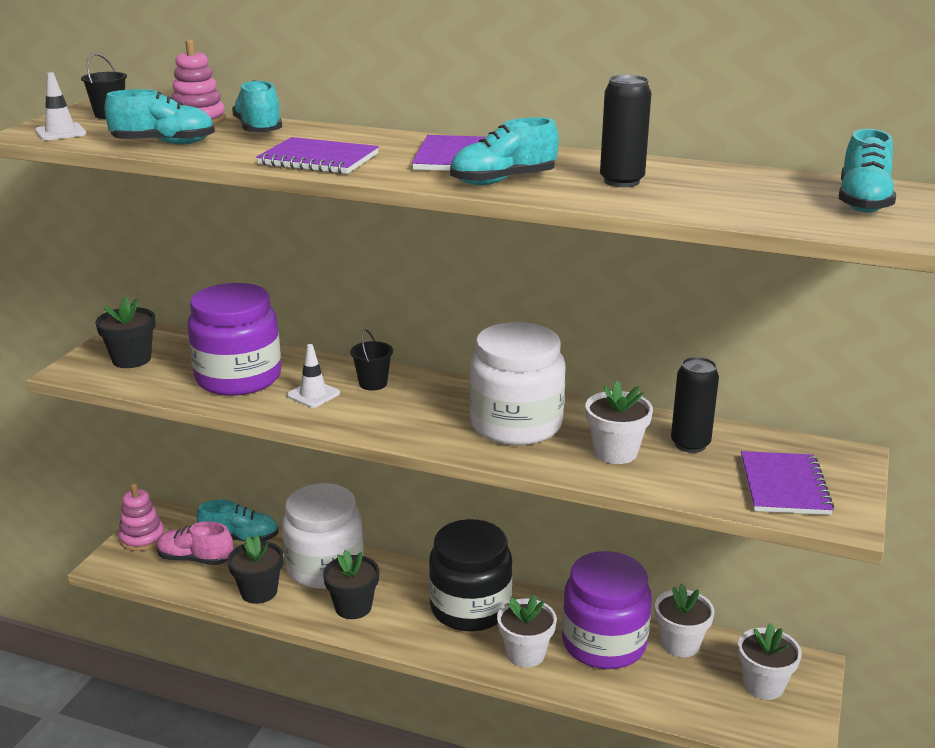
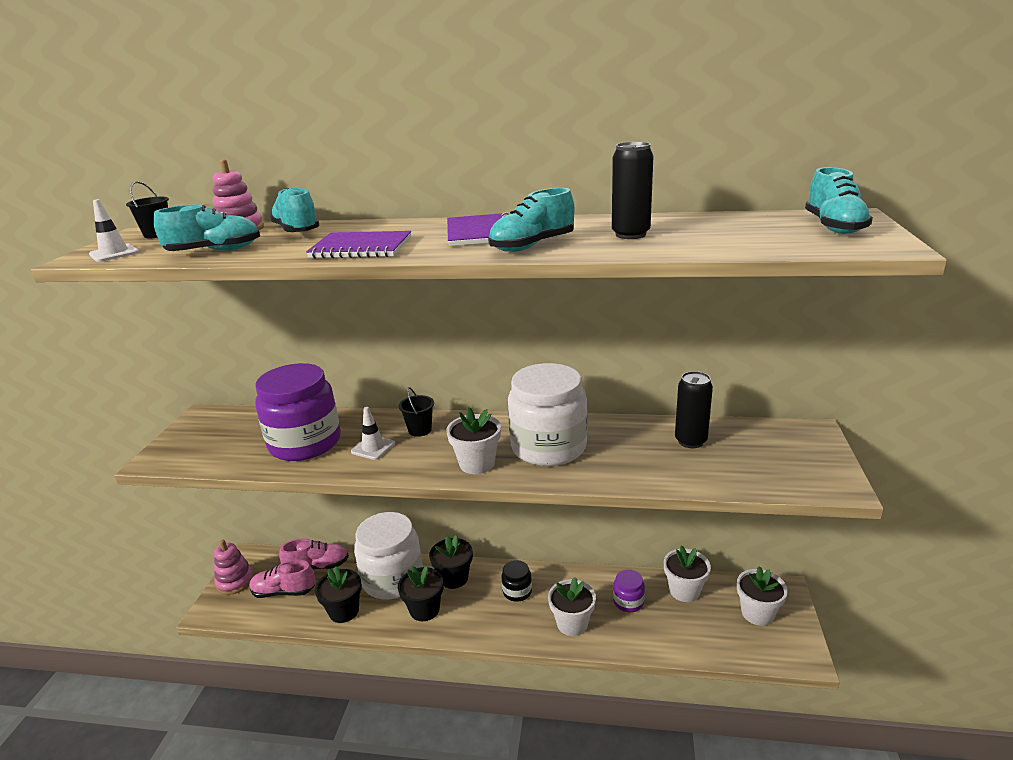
camera: 10 degrees left, 0 degrees up
black flower pot [95,296,155,368] -> black flower pot moved to [429,535,473,589]
turquoise shoe [197,500,279,542] -> pink shoe [279,538,349,570]
black jar [429,519,512,632] -> black jar [501,560,532,602], size x0.46
purple jar [562,551,652,669] -> purple jar [613,570,645,612], size x0.46
white flower pot [585,381,653,464] -> white flower pot moved to [446,407,501,474]
purple notebook [741,451,834,515] -> none

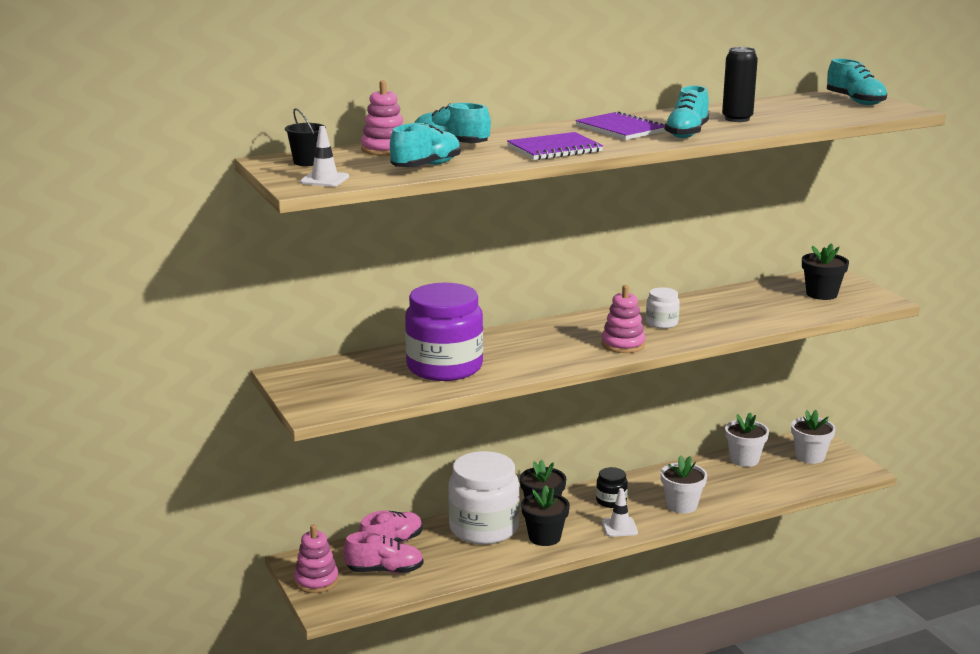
camera: 35 degrees left, 5 degrees down
pink shoe [249,559,316,598] -> pink shoe turned 150 degrees counterclockwise [343,531,423,574]
black flower pot [315,566,362,623] -> black flower pot moved to [802,243,849,300]
white traffic cone [351,407,395,460] -> white traffic cone moved to [602,488,638,537]
black bucket [399,387,434,437] -> none
white flower pot [446,407,501,474] -> pink stacking toy [601,285,646,353]
white jar [508,363,588,466] -> white jar [646,287,680,329], size x0.46
purple jar [613,570,645,612] -> none
black can [675,371,713,448] -> none

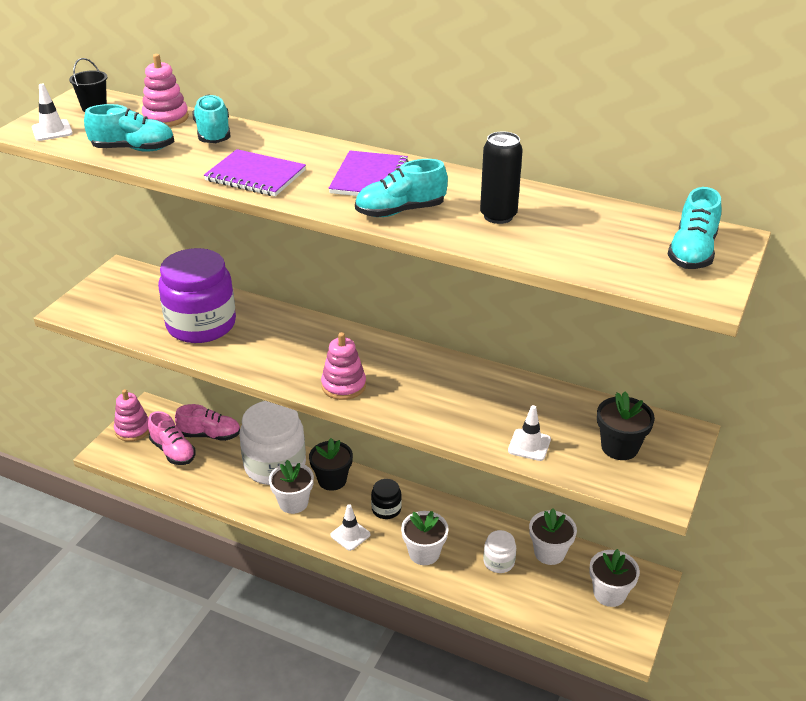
camera: 50 degrees right, 15 degrees up
black flower pot [521,485,570,546] -> white flower pot [269,460,314,514]
white jar [646,287,680,329] -> white jar moved to [484,530,516,573]
none -> white traffic cone [508,405,551,461]

